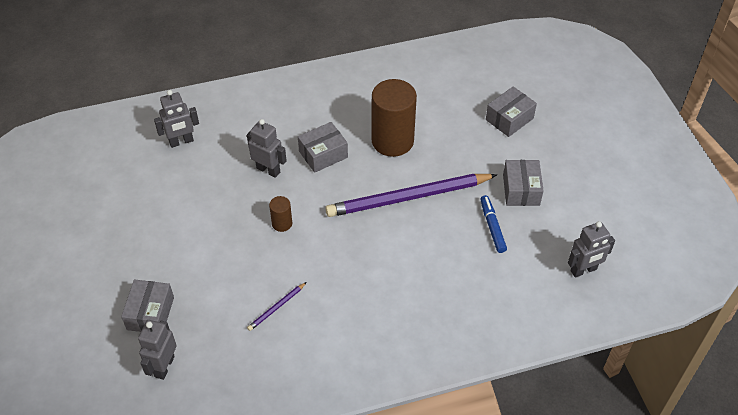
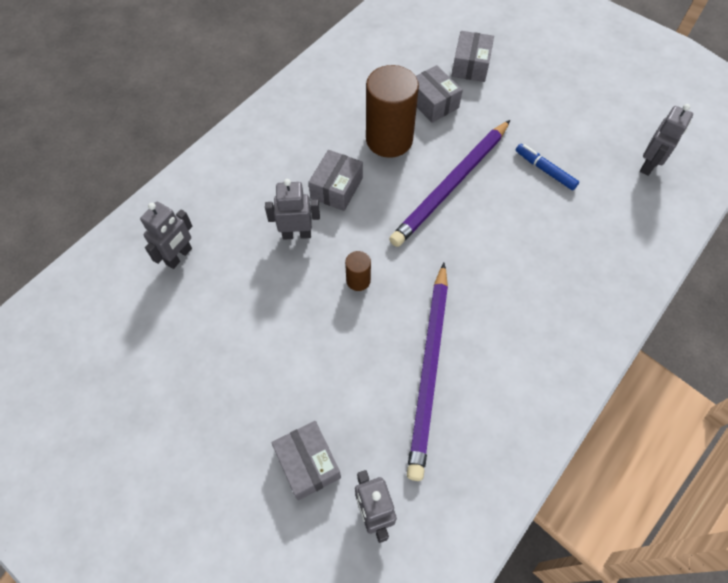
camera: 35 degrees left, 10 degrees up
purple pencil [247,282,307,331] -> purple pencil [407,263,448,481], size x2.50
grey box [503,160,544,206] -> grey box moved to [416,65,463,123]

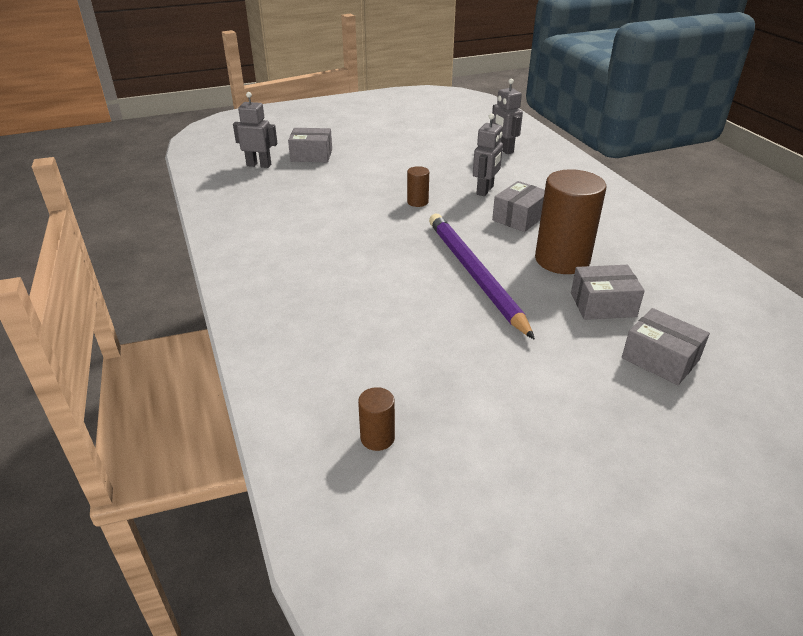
camera: 120 degrees right, 25 degrees down
grey box [308,150,363,211] -> grey box turned 75 degrees clockwise [492,181,545,232]
purple pencil [407,263,448,481] -> none
blue marker [516,144,579,190] -> none
grey robot [640,104,693,176] -> brown cylinder [358,387,395,451]

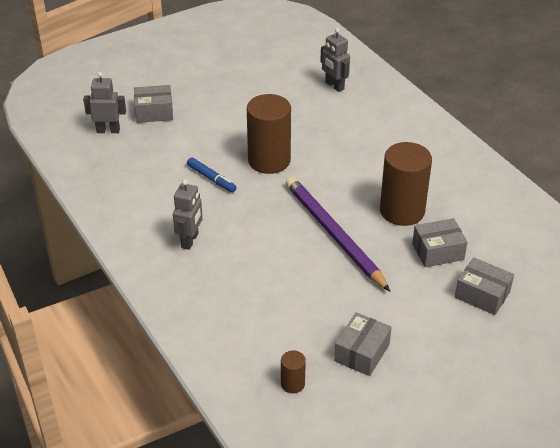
camera: 10 degrees left, 5 degrees up
brown cylinder [407,166,429,207] -> brown cylinder [247,94,291,174], size x2.21
grey robot [473,113,503,196] -> grey robot moved to [173,179,203,250]
grey box [492,181,545,232] -> grey box moved to [334,312,392,376]
none -> blue marker [187,157,237,192]

